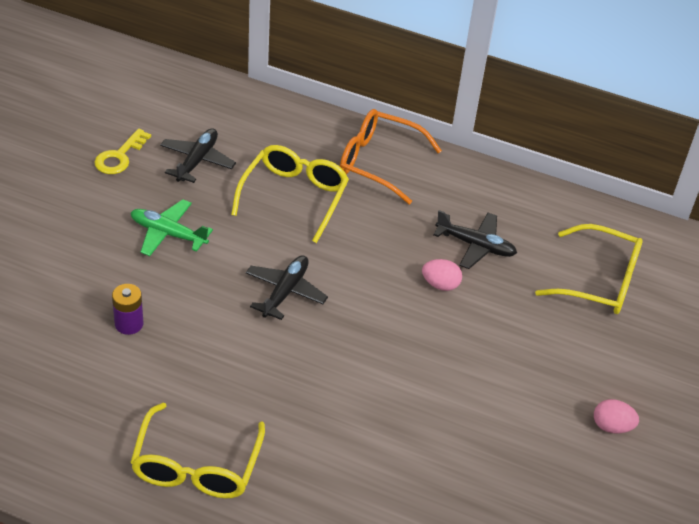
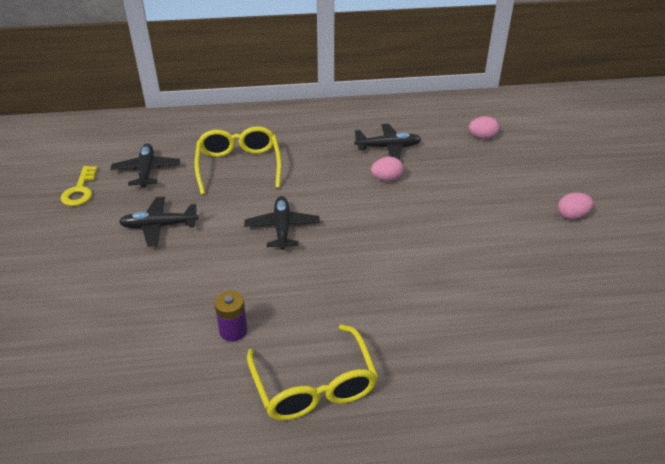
camera: 25 degrees left, 5 degrees down
purple battery [112,284,144,335] -> purple battery moved to [215,291,247,342]
green plane [131,199,213,256] -> black plane [119,197,199,247]
orange glasses [340,109,442,204] -> none
yellow glasses [535,224,643,314] -> pink egg [469,116,499,139]

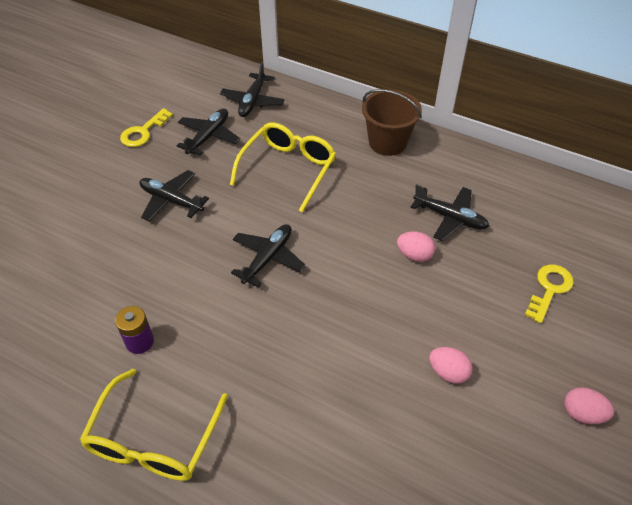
camera: 35 degrees right, 10 degrees up
pink egg [469,116,499,139] -> pink egg moved to [429,347,473,384]
none -> black plane [220,62,285,117]
none -> brown bucket [362,89,422,156]
none -> yellow key [525,264,574,323]

